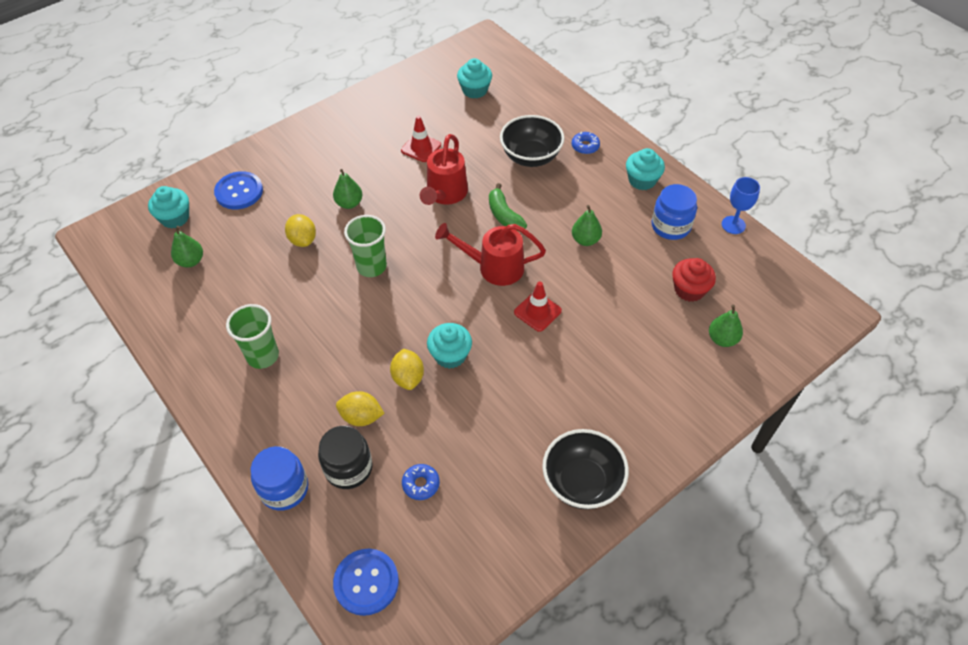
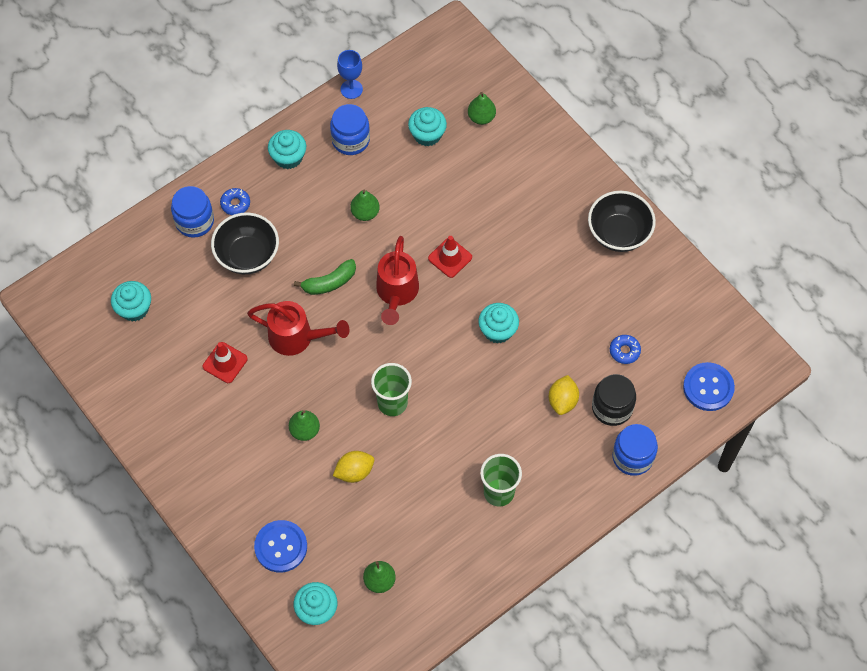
camera: 90 degrees left, 10 degrees up
yellow lemon [390,348,424,390] -> none
red cupcake [672,258,716,302] -> turquoise cupcake [408,107,447,147]
none -> blue jar [171,186,214,238]

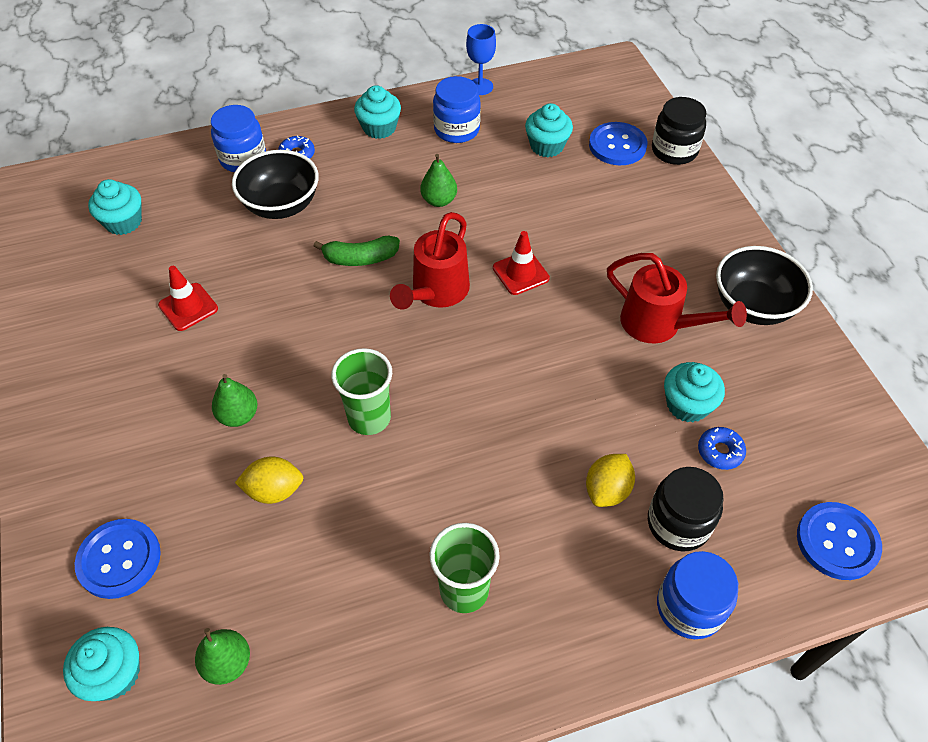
camera: 20 degrees right, 10 degrees down
red watering can [247,301,349,356] -> red watering can moved to [607,253,747,343]
green pear [468,92,496,125] -> blue button [589,122,647,165]
turquoise cupcake [478,303,519,343] -> turquoise cupcake moved to [664,362,725,422]
none -> black jar [652,97,707,165]

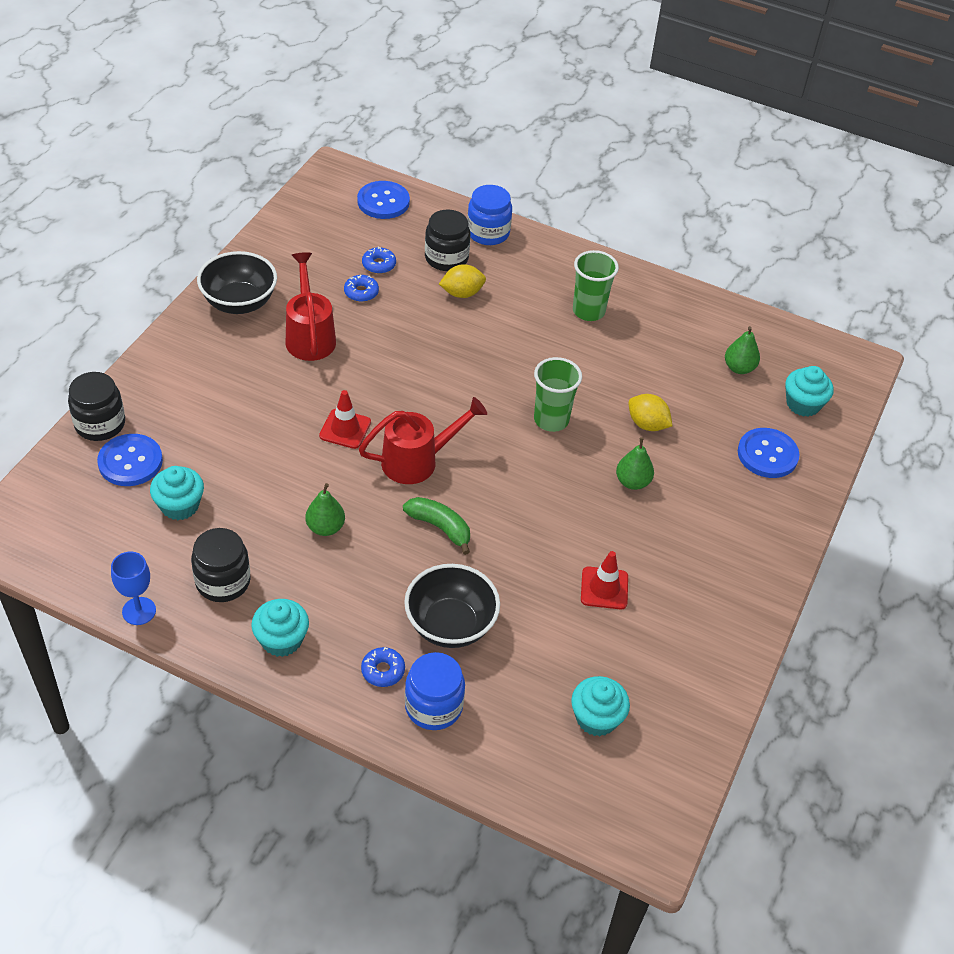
camera: 140 degrees left, 5 degrees down
blue jar [433,76,481,143] -> black jar [191,528,251,602]
turquoise cupcake [664,362,725,422] -> blue donut [344,275,379,302]

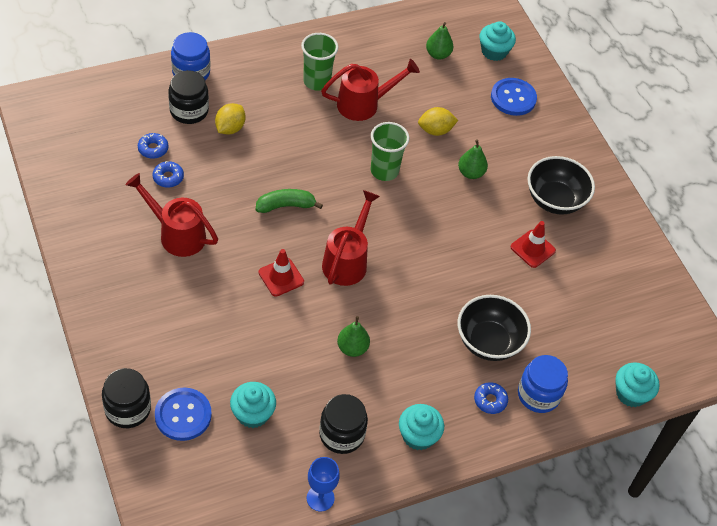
camera: 50 degrees left, 5 degrees up
black bowl [197,251,277,314] -> black bowl moved to [528,156,595,215]
blue button [357,181,410,219] -> none
green banana [403,497,470,555] -> green banana moved to [256,189,323,213]
turquoise cupcake [571,676,630,736] -> turquoise cupcake moved to [615,362,659,407]
none -> red watering can [321,59,420,121]

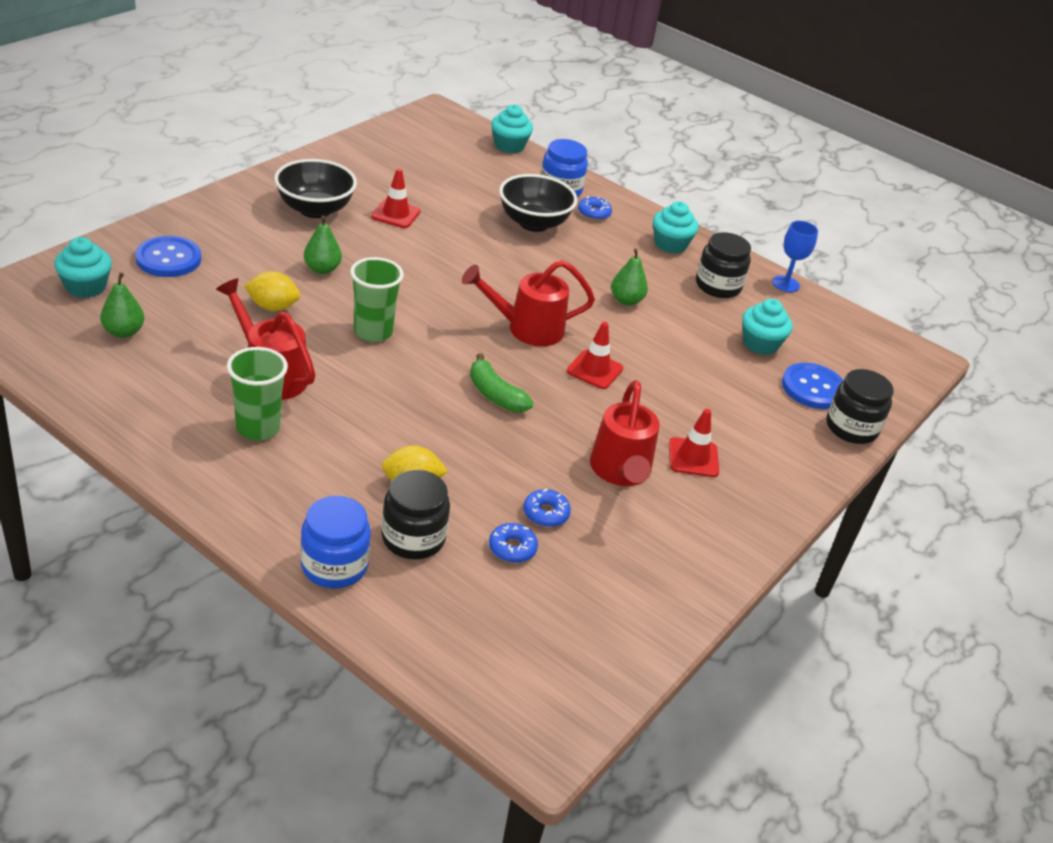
camera: 120 degrees left, 15 degrees down
yellow lemon [418,107,458,136] -> yellow lemon turned 45 degrees counterclockwise [244,271,300,311]
none -> red traffic cone [669,409,719,477]

